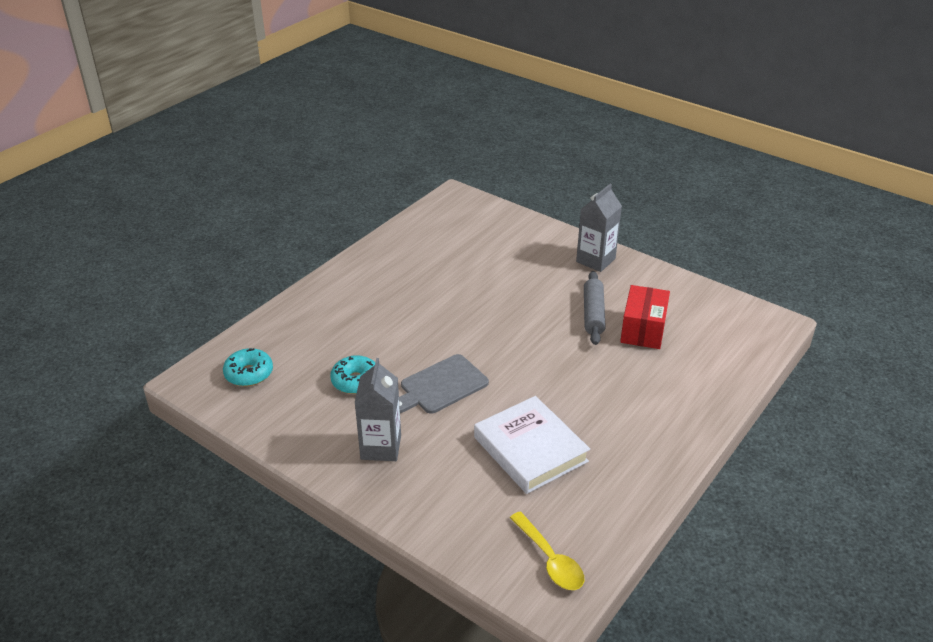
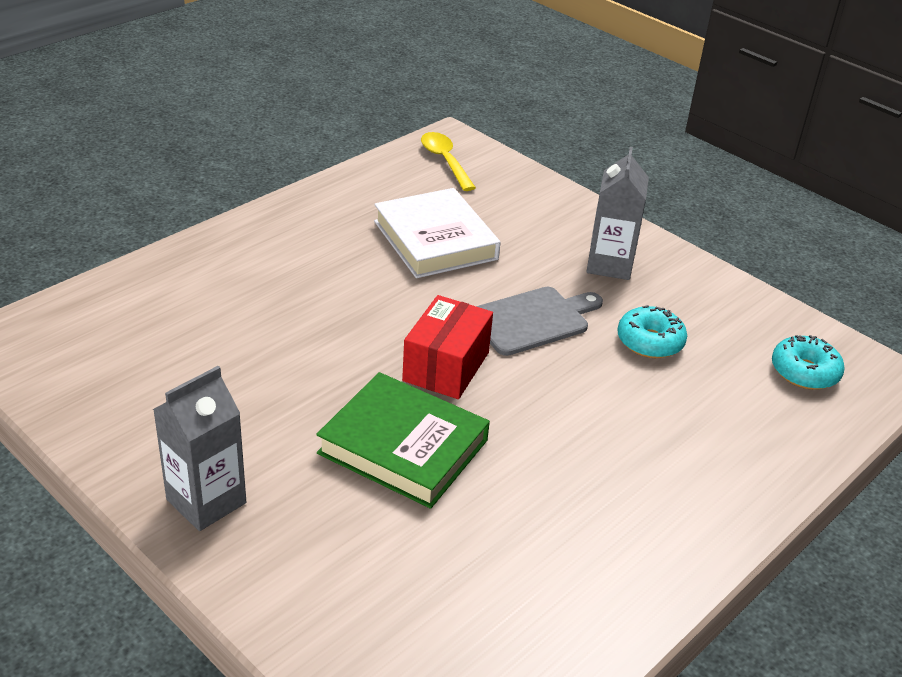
camera: 175 degrees left, 0 degrees up
grey rolling pin [584,271,606,345] -> none
red box [620,285,670,349] -> red box moved to [402,295,493,399]
none -> green book [316,372,490,509]

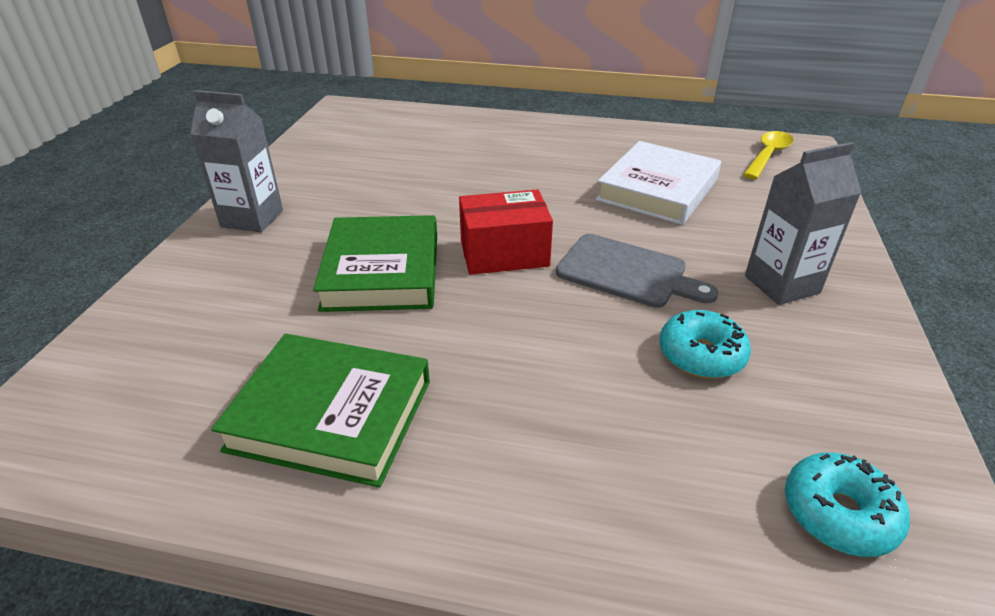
camera: 60 degrees right, 0 degrees up
none -> green book [211,334,430,488]

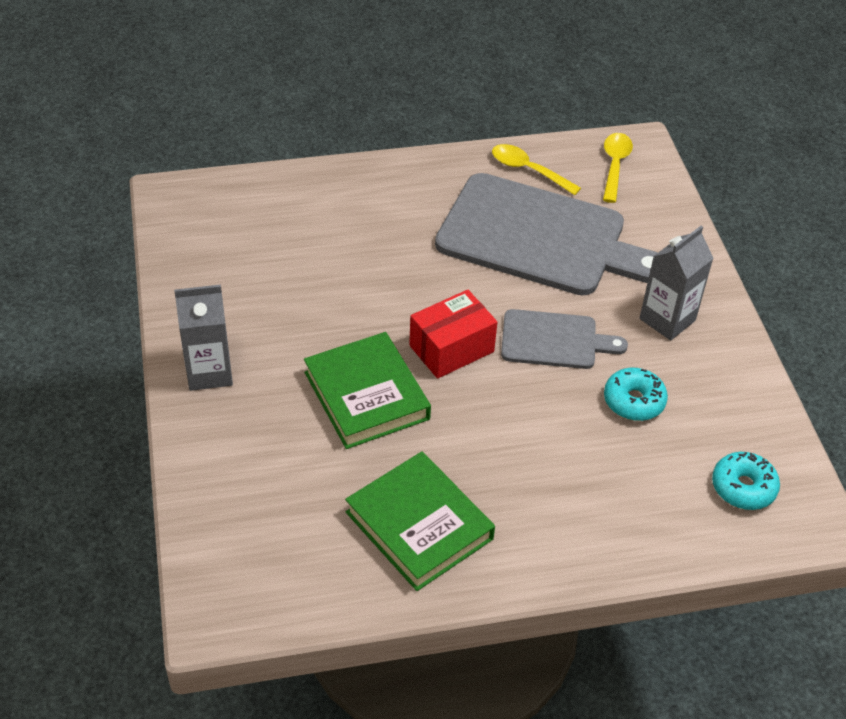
camera: 25 degrees left, 10 degrees up
green book [211,334,430,488] -> green book turned 60 degrees clockwise [345,452,495,591]
white book [596,141,721,225] -> grey cutting board [435,173,658,296]
none -> yellow spoon [492,144,581,195]

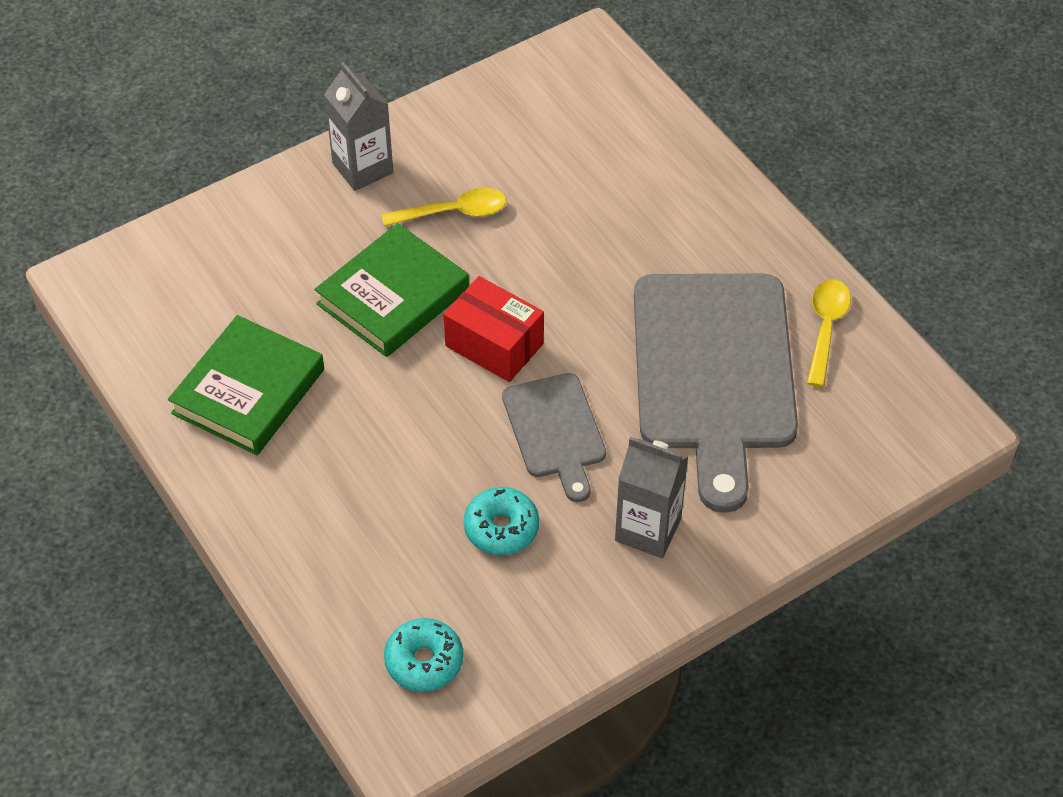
camera: 70 degrees right, 5 degrees up
yellow spoon [603,133,633,203] -> yellow spoon moved to [382,188,506,226]

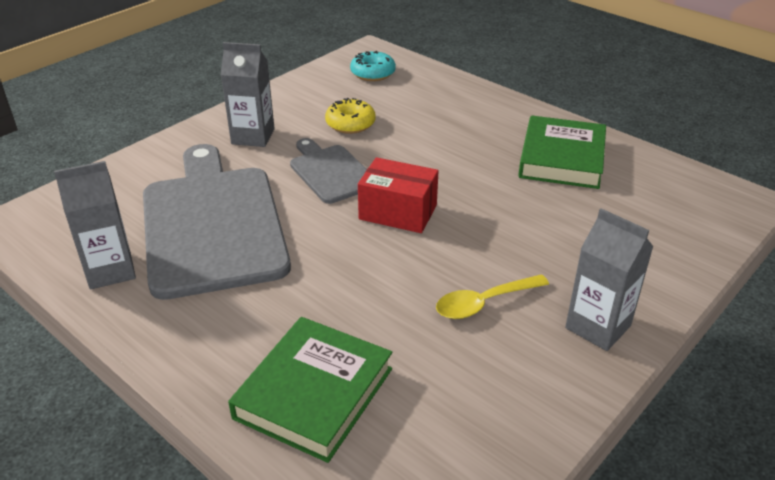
camera: 165 degrees right, 15 degrees down
green book [314,223,469,357] -> green book moved to [228,317,392,463]
turquoise donut [464,487,539,555] -> yellow donut [325,98,376,134]
yellow spoon [807,279,851,387] -> grey carton [54,161,136,289]

